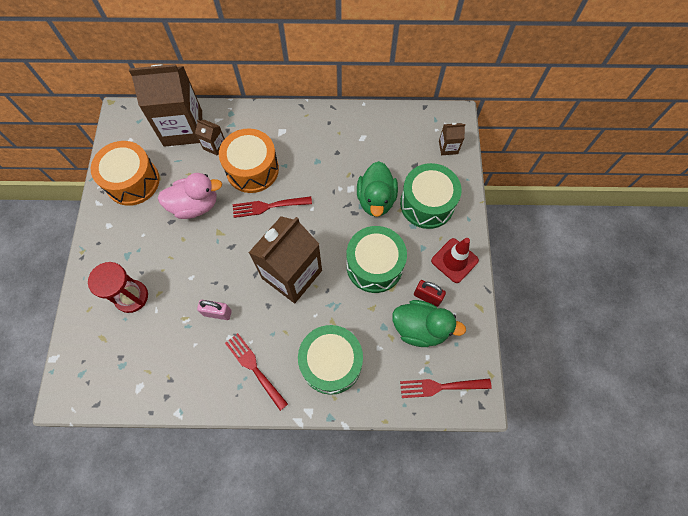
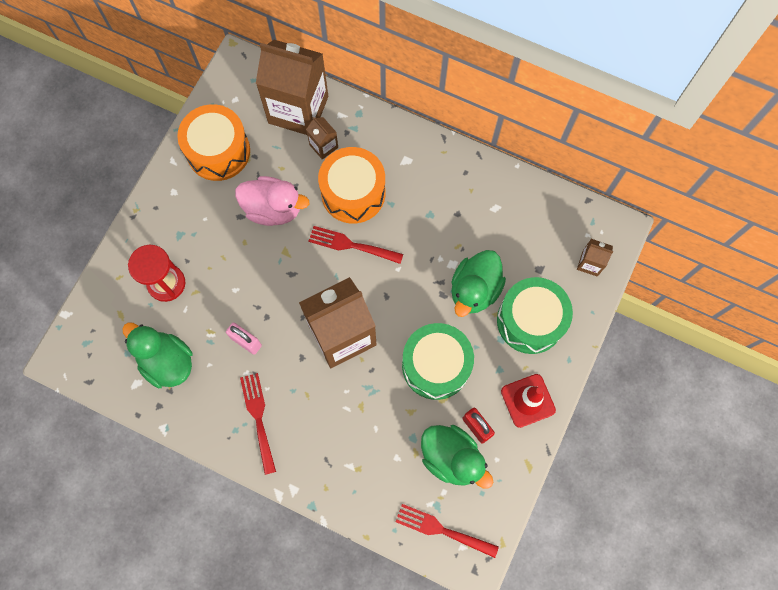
camera: 25 degrees right, 5 degrees up
green drum [298,325,363,395] -> none
none -> green duck [122,322,193,388]

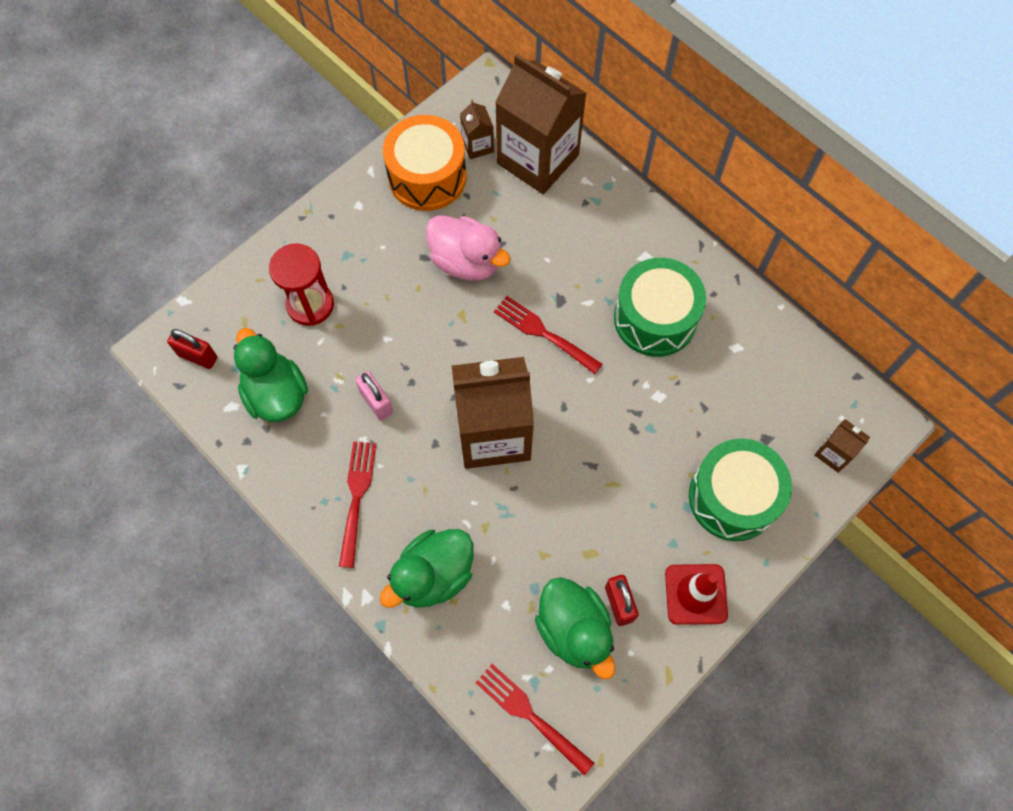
camera: 20 degrees right, 5 degrees down
brown carton [306,117,338,160] -> brown carton moved to [460,100,494,159]
orange drum [318,147,385,224] -> none
green drum [402,323,474,400] -> green drum moved to [614,258,706,357]
green duck [451,250,506,317] -> green duck moved to [380,529,474,608]
none -> red padlock [167,329,217,369]

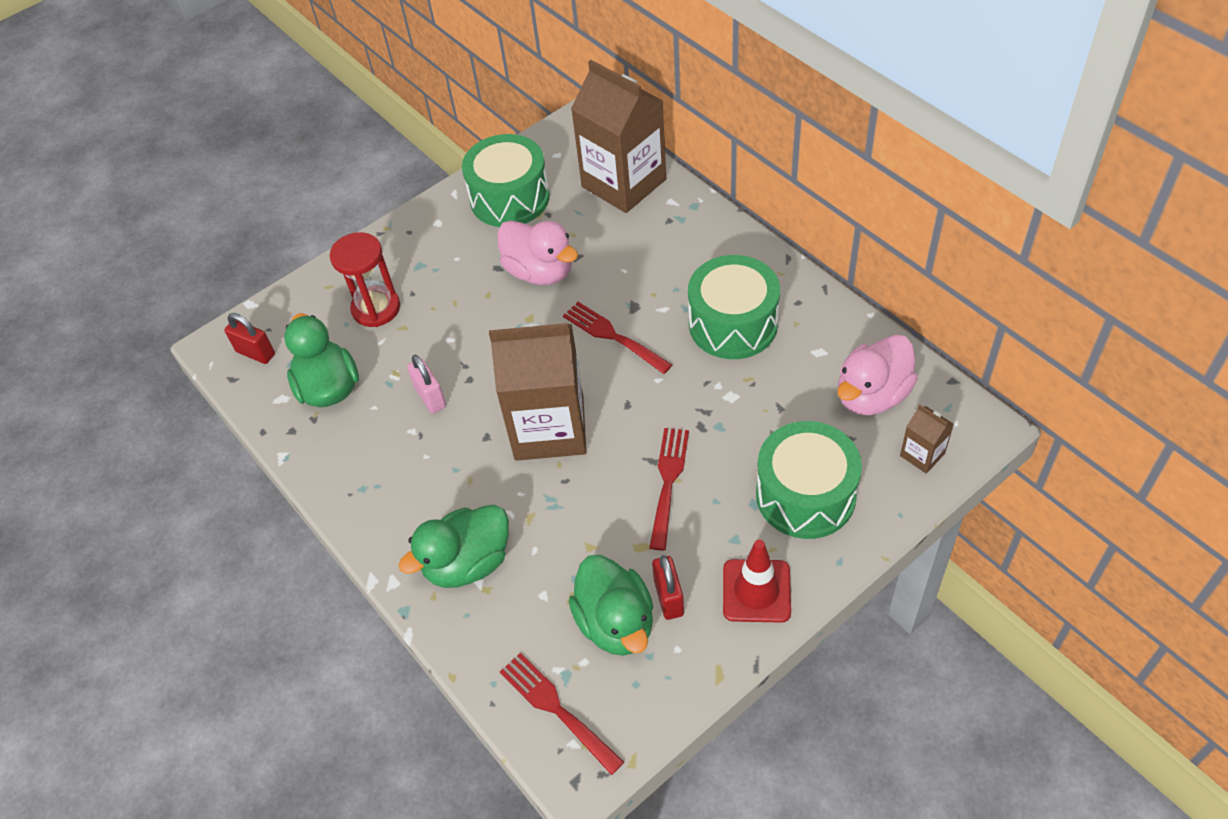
camera: 10 degrees right, 15 degrees down
red fork [339,441,376,568] -> red fork moved to [649,428,689,551]
orange drum [383,115,466,211] -> green drum [462,134,550,227]
brown carton [460,100,494,159] -> none
none -> pink duck [837,335,918,415]

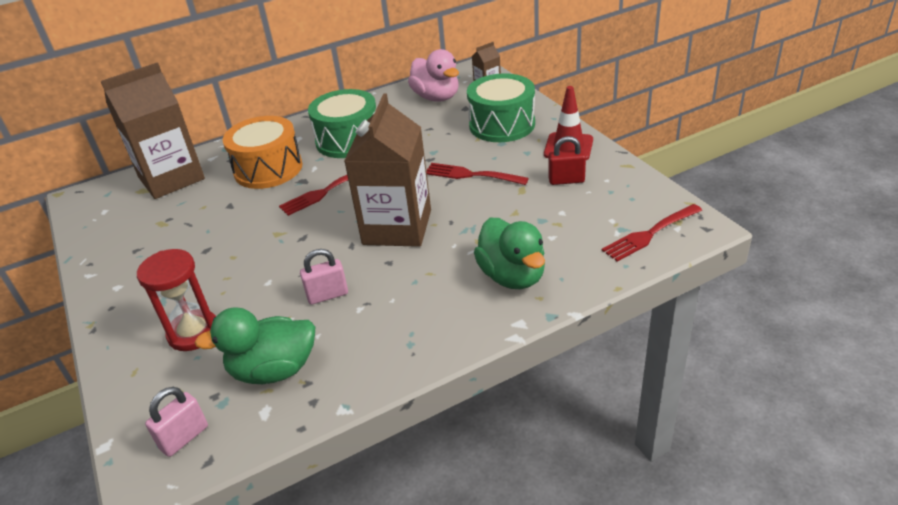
camera: 80 degrees left, 15 degrees down
red padlock [224,313,275,364] -> pink padlock [145,387,208,457]
green drum [462,134,550,227] -> none
pink duck [497,220,578,285] -> none
green duck [569,555,653,656] -> none
none -> orange drum [223,116,302,189]

